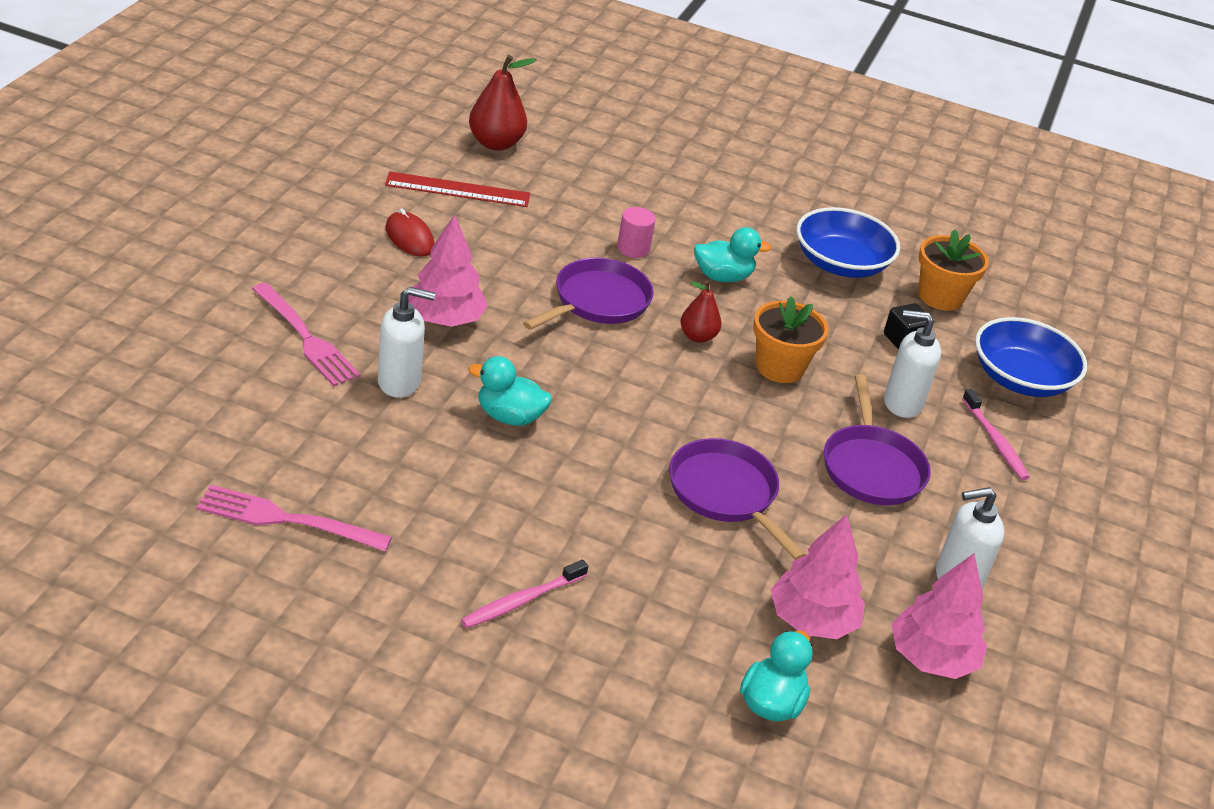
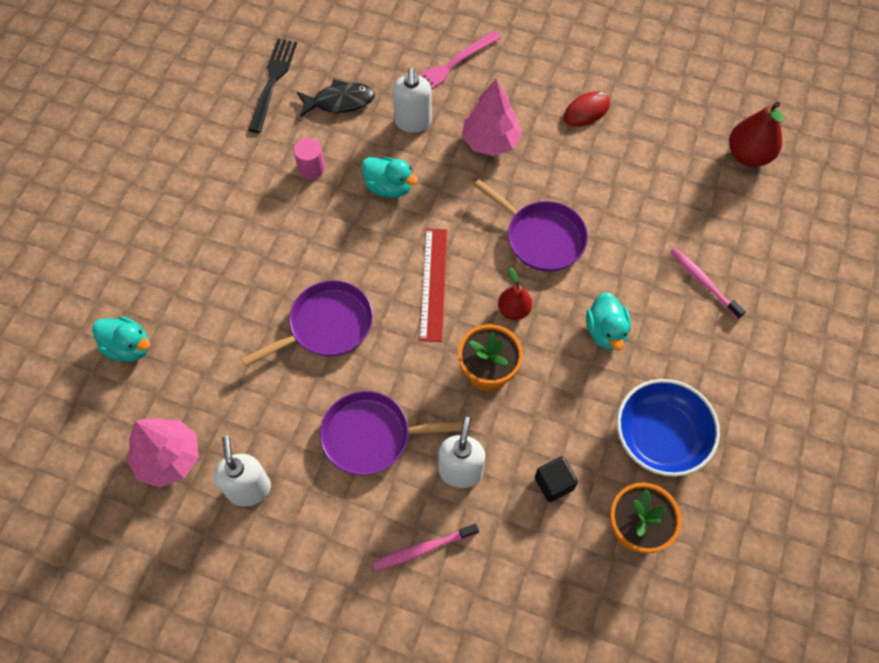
camera: 95 degrees right, 25 degrees up
pink fork [196,485,392,551] -> black fork [248,39,297,133]
red ruler [385,171,530,207] -> red ruler moved to [419,229,447,342]
pink toothbrush [461,560,588,628] -> pink toothbrush moved to [670,248,746,319]
turquoise duck [468,356,552,426] -> turquoise duck turned 105 degrees clockwise [361,157,418,198]
pink cylinder [617,207,656,258] -> pink cylinder moved to [294,138,325,179]
pink tree [771,514,865,639] -> none
blue bowl [975,317,1087,397] -> none
none -> black fish [297,79,375,118]

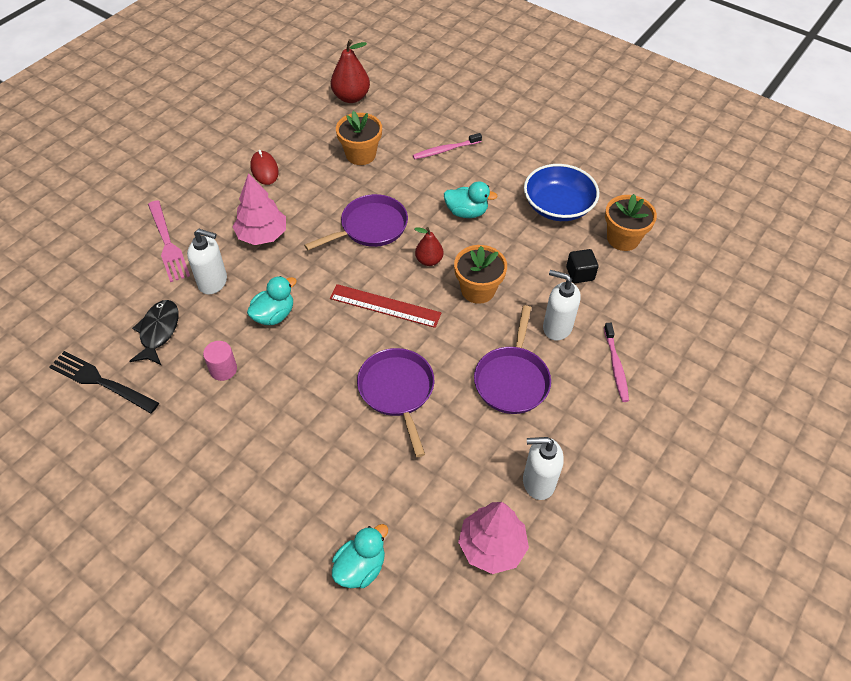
camera: 75 degrees left, 10 degrees down
none -> orange flower pot [336,111,382,165]

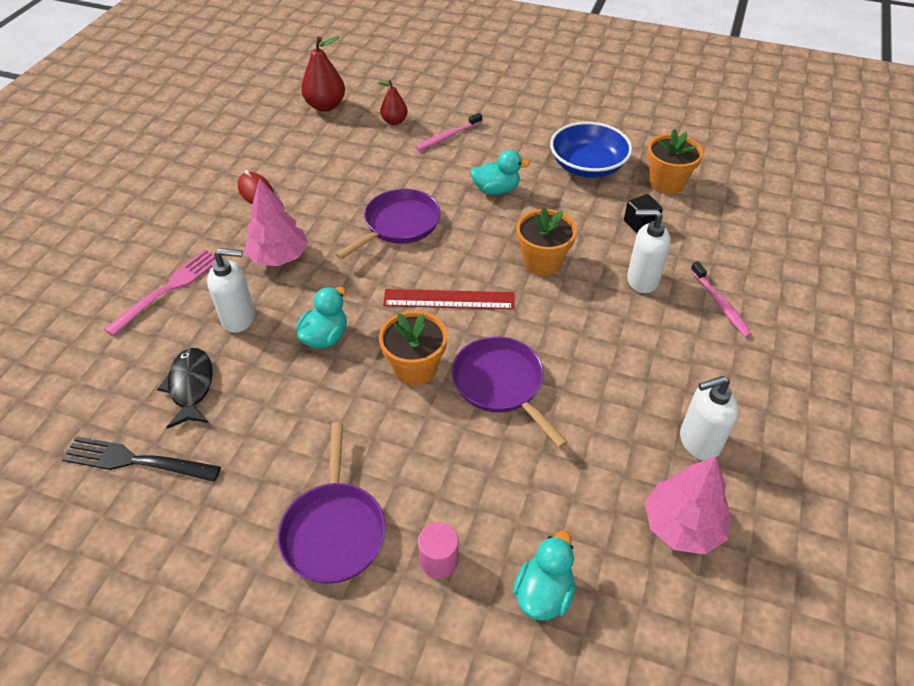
camera: 15 degrees left, 5 degrees down
pink fork [148,201,190,282] -> pink fork turned 105 degrees counterclockwise [104,249,216,336]
pink cylinder [203,341,237,381] -> pink cylinder moved to [418,522,459,579]
orange flower pot [336,111,382,165] -> orange flower pot moved to [379,311,447,386]
red pear [415,227,444,266] -> red pear moved to [378,80,408,125]
purple pan [474,305,551,414] -> purple pan moved to [278,422,386,584]

